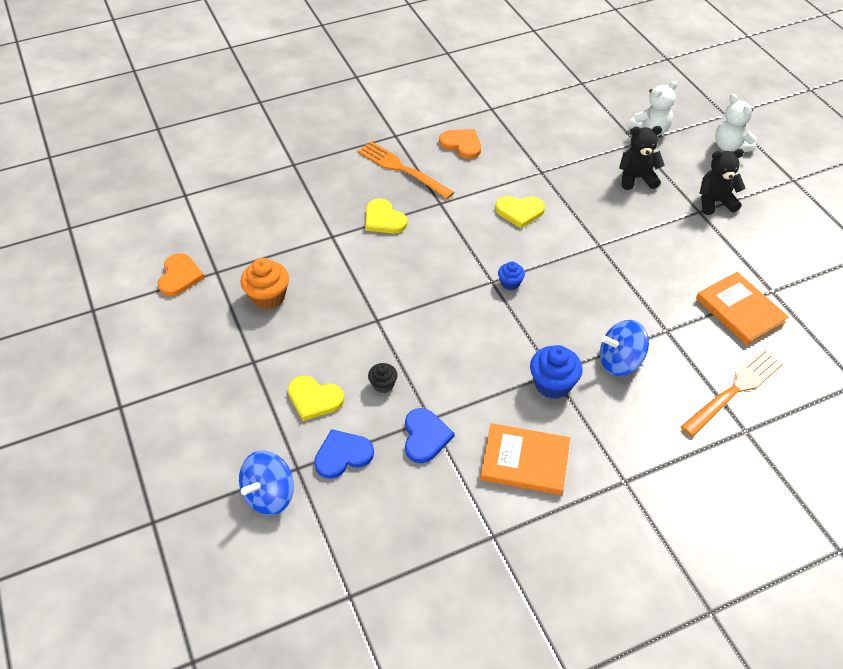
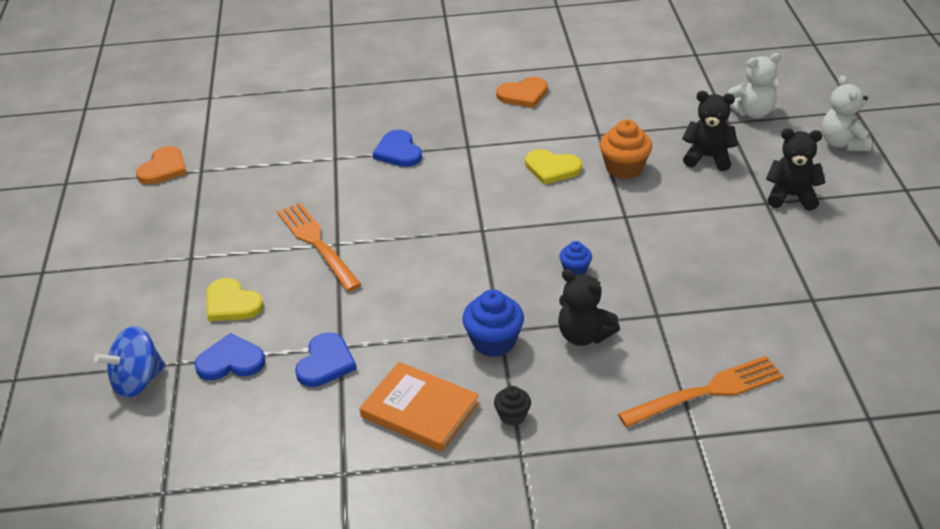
camera: 20 degrees right, 10 degrees down
orange cupcake [240,258,289,310] -> orange cupcake moved to [600,119,652,179]
orange fork [357,141,454,199] -> orange fork moved to [277,203,362,292]
yellow heart [365,199,407,234] -> blue heart [373,130,422,167]
black cupcake [368,363,398,393] -> black cupcake moved to [494,386,531,426]
orange heart [439,129,481,159] -> orange heart turned 105 degrees clockwise [496,77,548,108]
blue cupcake [498,261,525,290] -> blue cupcake moved to [559,241,592,275]
blue spinning top [600,320,649,376] -> black teddy bear [558,269,620,346]
orange book [696,272,789,345] -> none

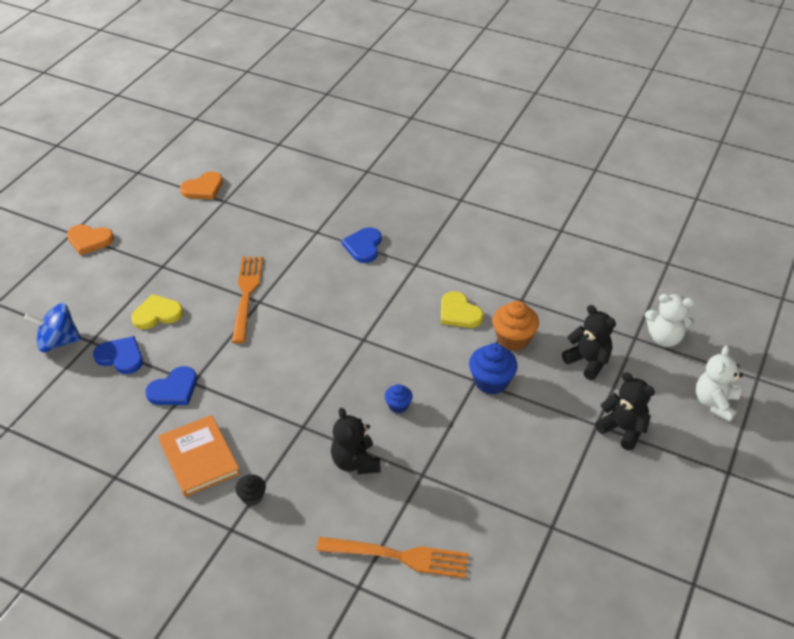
camera: 30 degrees right, 5 degrees up
yellow heart [207,278,264,321] -> yellow heart turned 90 degrees clockwise [131,294,183,329]
blue cupcake [462,289,524,357] -> blue cupcake moved to [469,343,518,395]
orange heart [496,77,548,108] -> orange heart moved to [67,224,114,255]

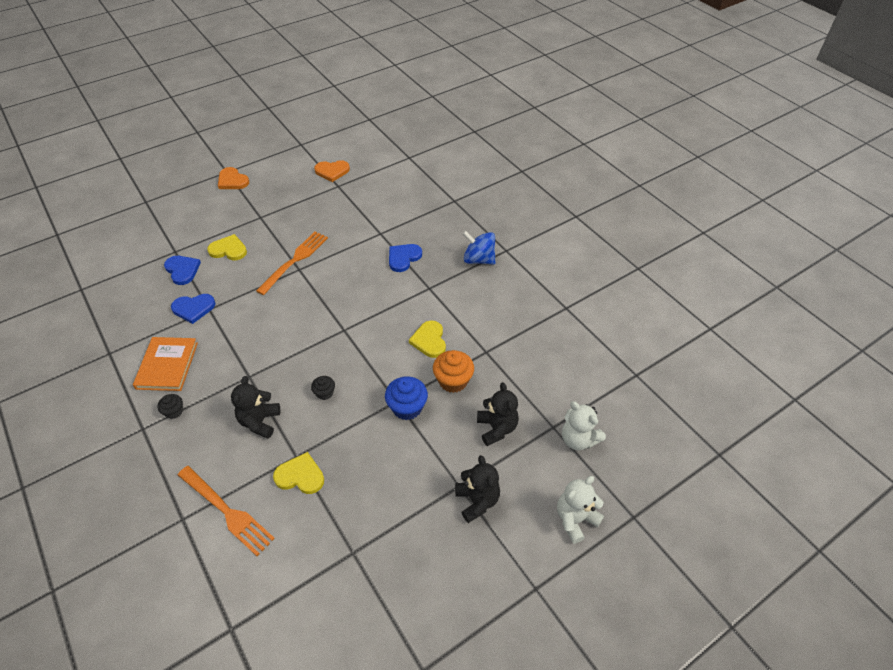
camera: 30 degrees right, 5 degrees up
blue spinning top [24,303,81,352] -> blue spinning top moved to [463,231,495,265]
blue cupcake [385,384,413,414] -> black cupcake [311,376,335,400]
none -> yellow heart [273,452,324,494]

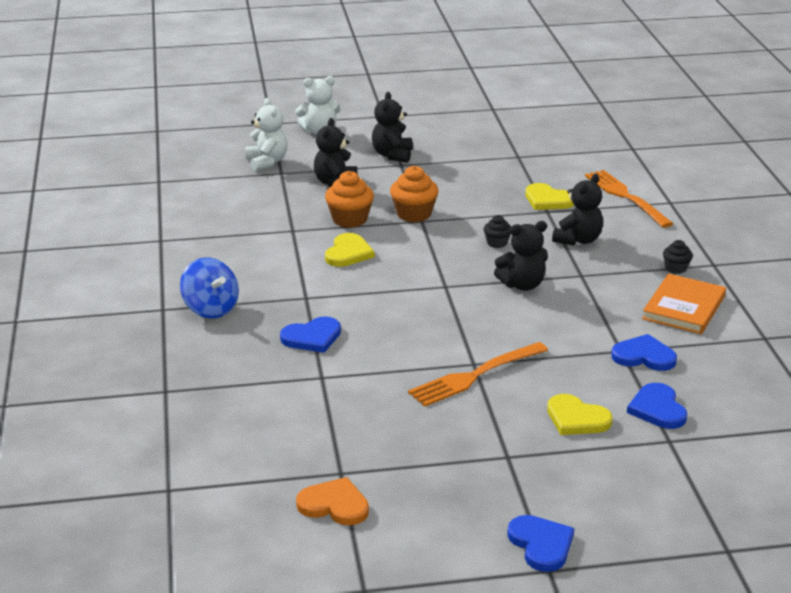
camera: 155 degrees left, 20 degrees down
orange heart [218,167,249,189] -> blue heart [507,515,574,572]
blue cupcake [385,376,428,420] -> orange cupcake [390,166,439,222]
none -> black teddy bear [494,221,548,291]

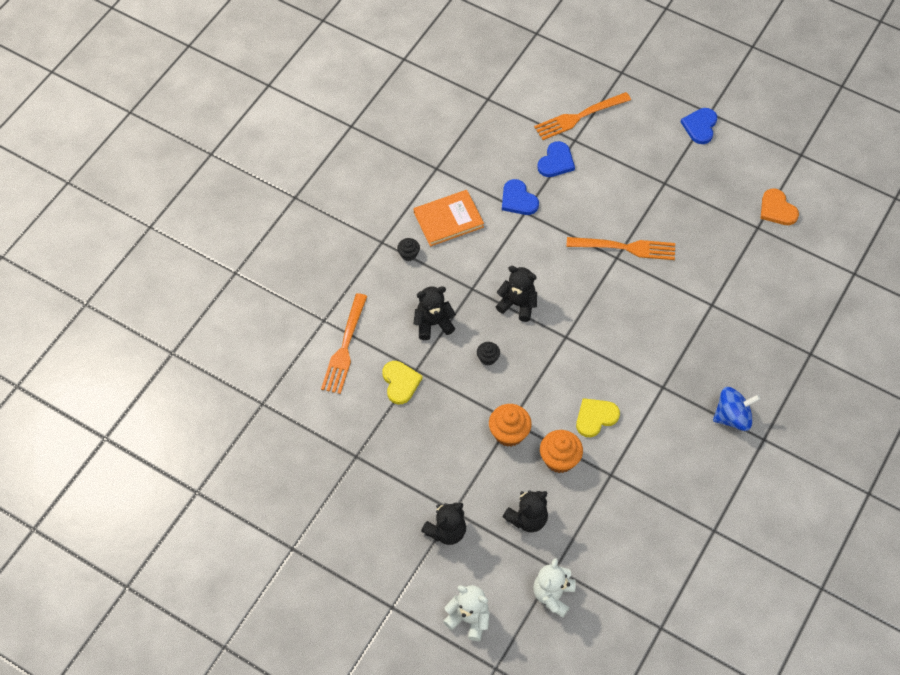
camera: 140 degrees left, 30 degrees up
blue spinning top [180,258,239,318] -> blue spinning top turned 75 degrees clockwise [713,387,760,431]
blue heart [280,316,341,353] -> none
yellow heart [547,394,613,435] -> none
none -> orange fork [534,92,631,140]

